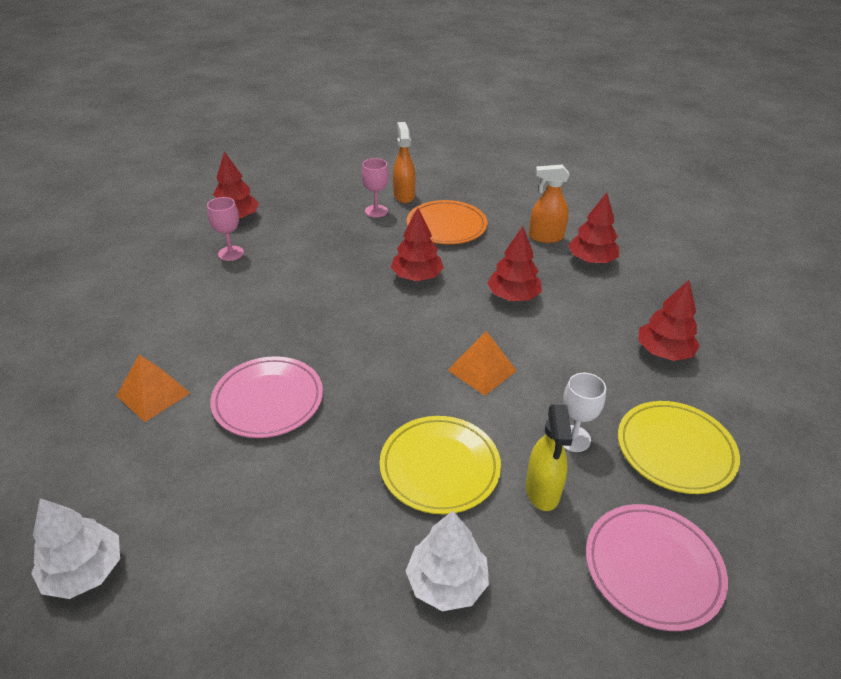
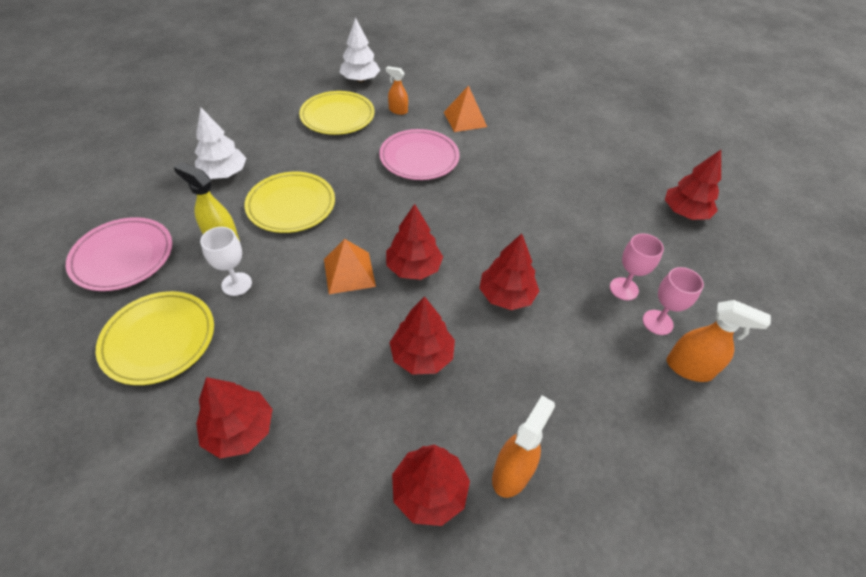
camera: 120 degrees right, 10 degrees up
pink goblet [207,197,244,261] -> pink goblet moved to [610,233,664,300]
orange plate [407,200,488,244] -> none
none -> yellow plate [299,91,375,135]
none -> orange spray bottle [386,66,408,115]
none -> red tree [386,204,443,280]

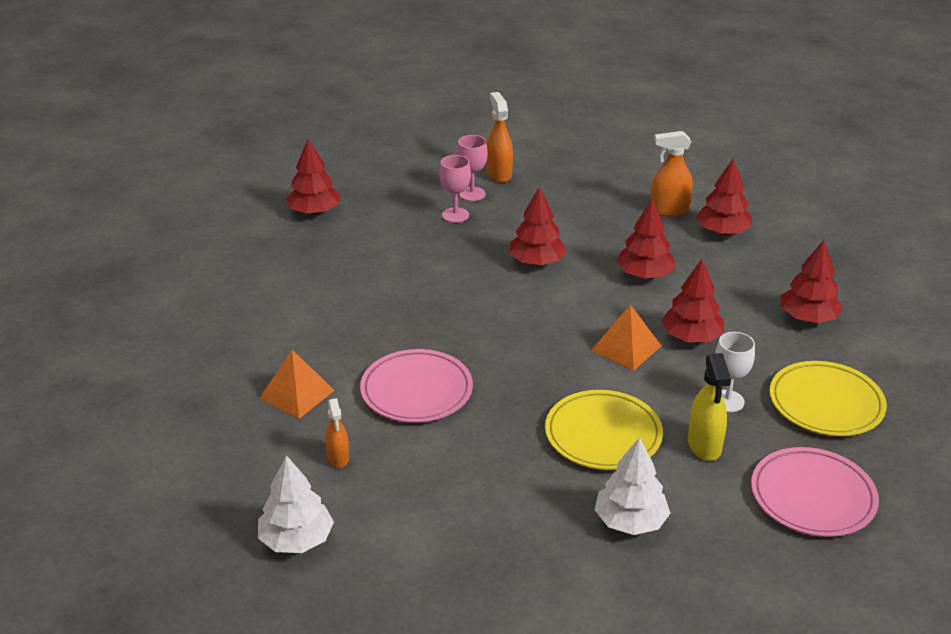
camera: 125 degrees left, 15 degrees down
yellow plate [299,91,375,135] -> none
red tree [386,204,443,280] -> red tree moved to [661,259,724,342]

